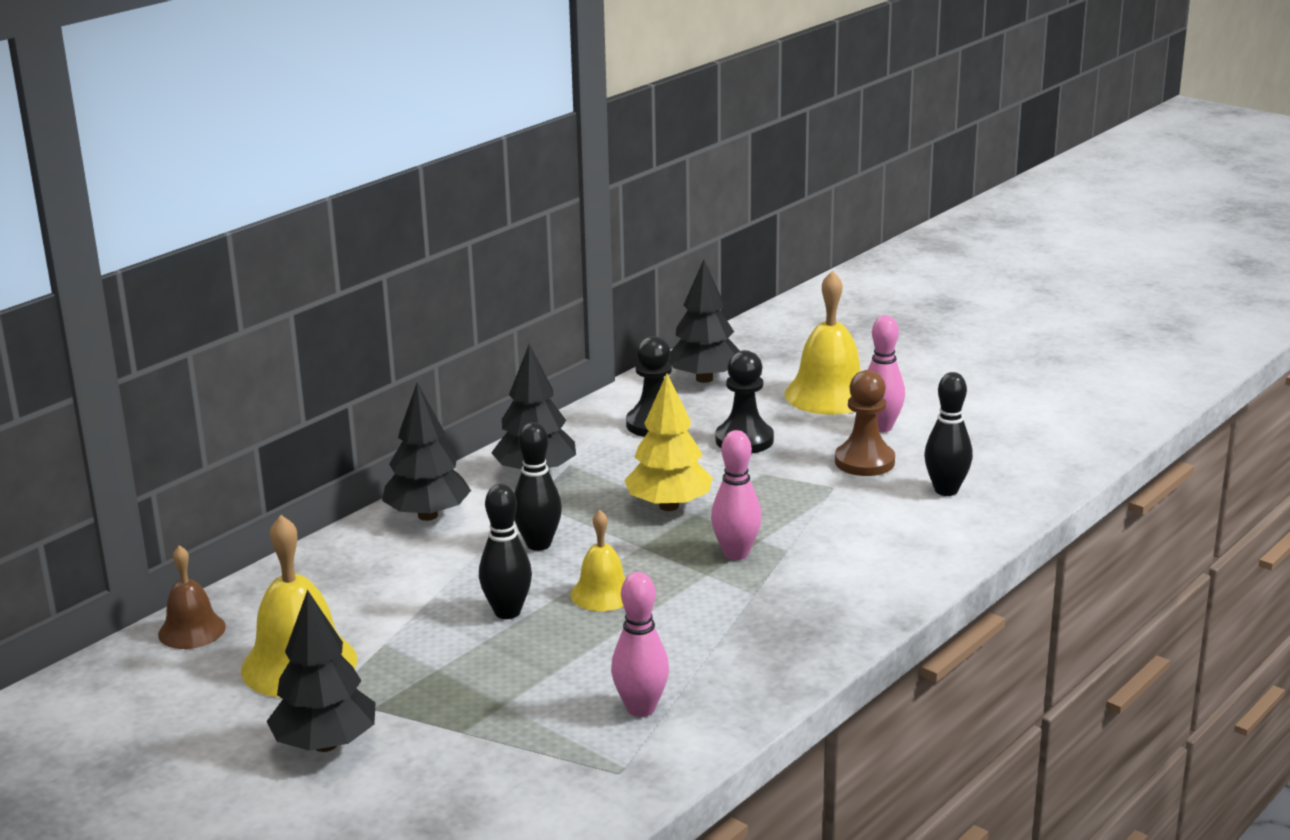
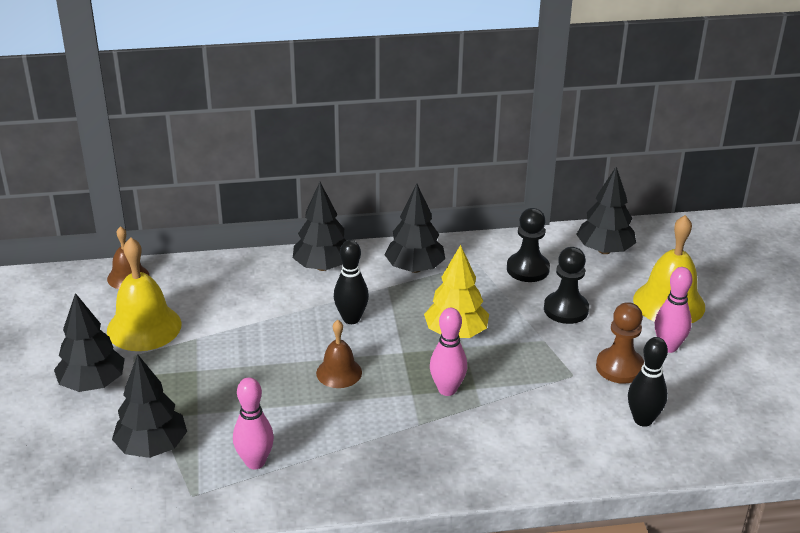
camera: 40 degrees right, 10 degrees up
black bowling pin [479,484,532,619] -> none
yellow bell [570,510,625,611] -> brown bell [316,320,362,388]
none -> black tree [112,354,187,458]

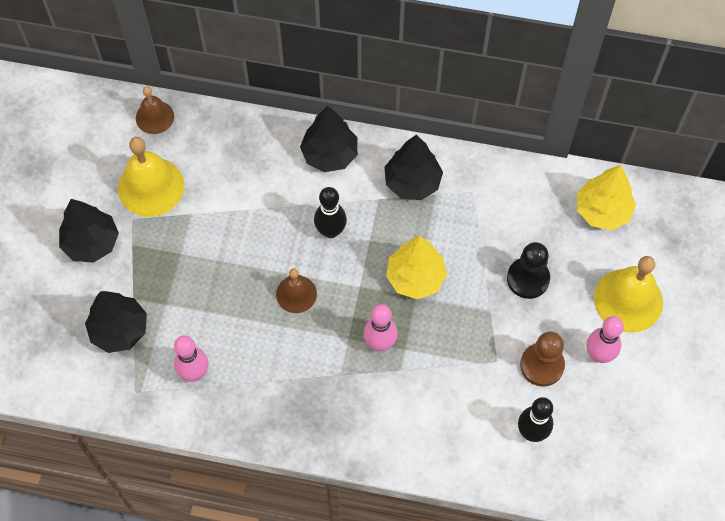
camera: 20 degrees right, 30 degrees up
black pawn [507,208,550,282] -> none
black tree [576,167,636,254] -> yellow tree [577,165,636,230]

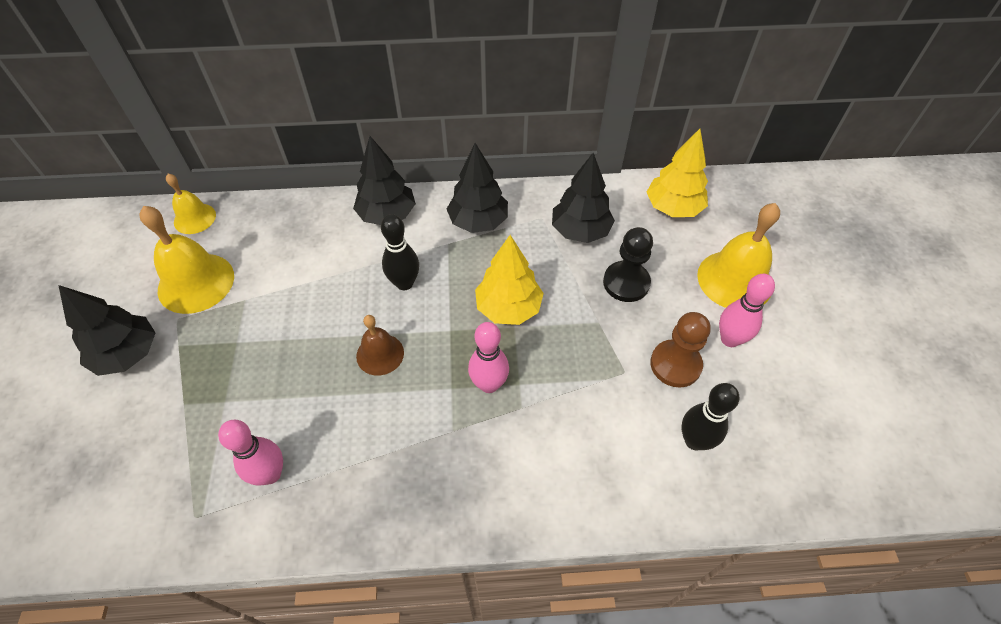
camera: 15 degrees left, 10 degrees down
black tree [85,291,147,353] -> black tree moved to [552,153,615,243]
brown bell [136,86,174,134] -> yellow bell [166,174,216,234]

